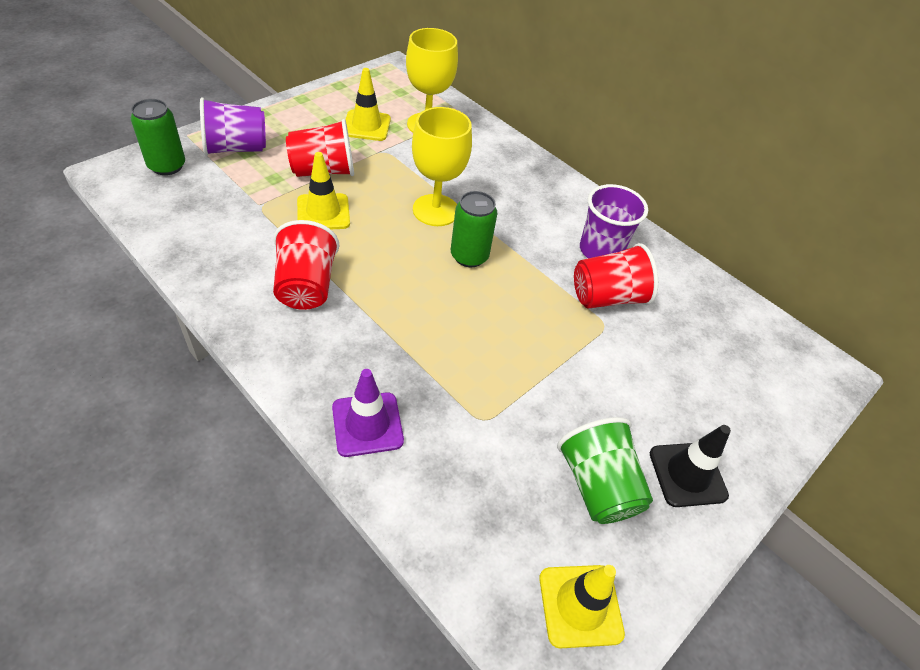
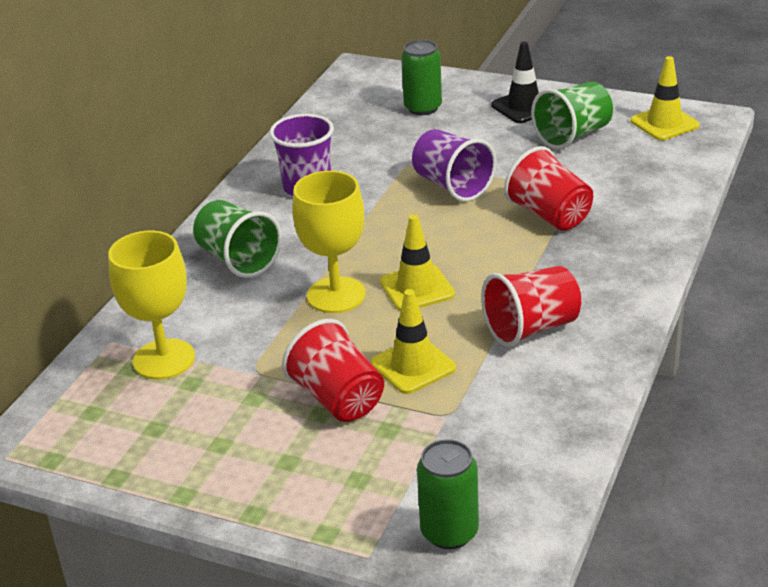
camera: 105 degrees left, 15 degrees down
purple cup [200,97,266,156] -> purple cup moved to [412,129,497,202]
purple traffic cone [332,369,404,457] -> none
yellow traffic cone [345,68,391,141] -> yellow traffic cone moved to [380,215,455,311]
green can [451,191,498,267] -> green can moved to [401,40,442,115]
red cup [574,243,658,309] -> red cup moved to [504,146,593,231]
none -> green cup [193,200,282,278]

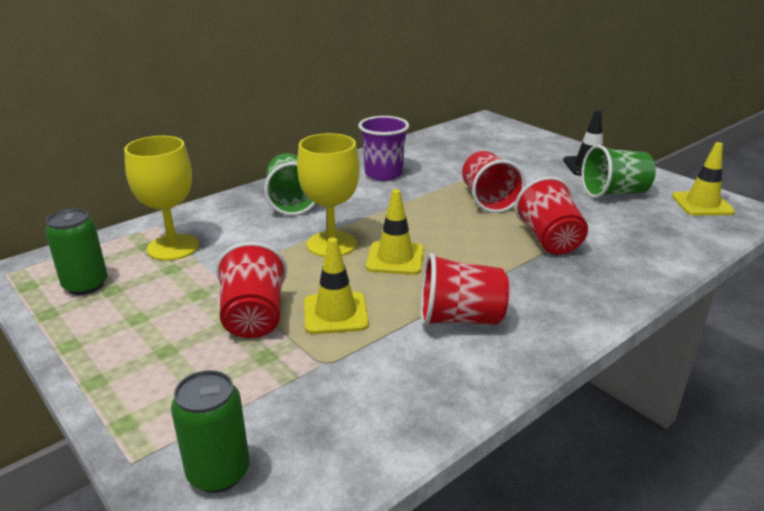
camera: 25 degrees right, 5 degrees down
green can [401,40,442,115] -> green can moved to [45,208,108,295]
purple cup [412,129,497,202] -> red cup [462,151,526,213]

